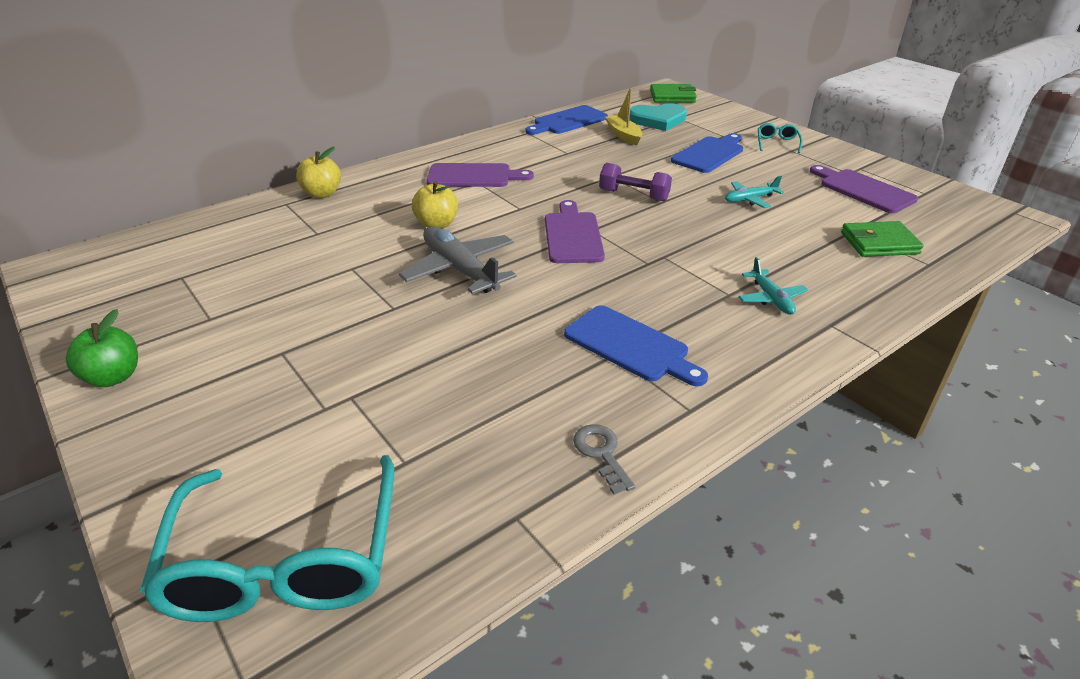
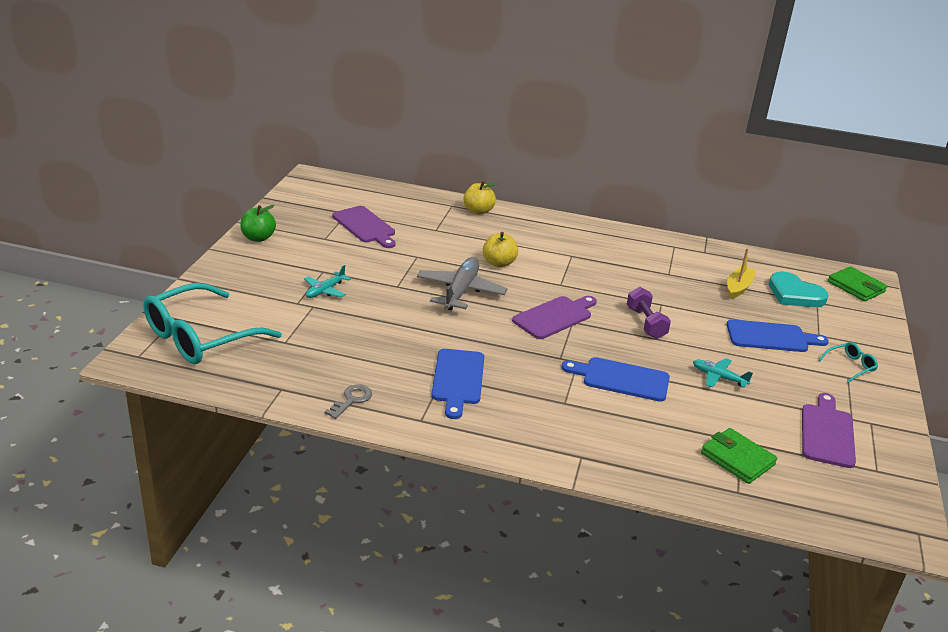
camera: 50 degrees right, 5 degrees down
purple cutting board [426,163,534,187] -> purple cutting board moved to [332,206,396,248]
blue cutting board [525,105,608,135] -> blue cutting board moved to [562,357,670,402]
turquoise plane [738,257,808,315] -> turquoise plane moved to [304,265,351,298]

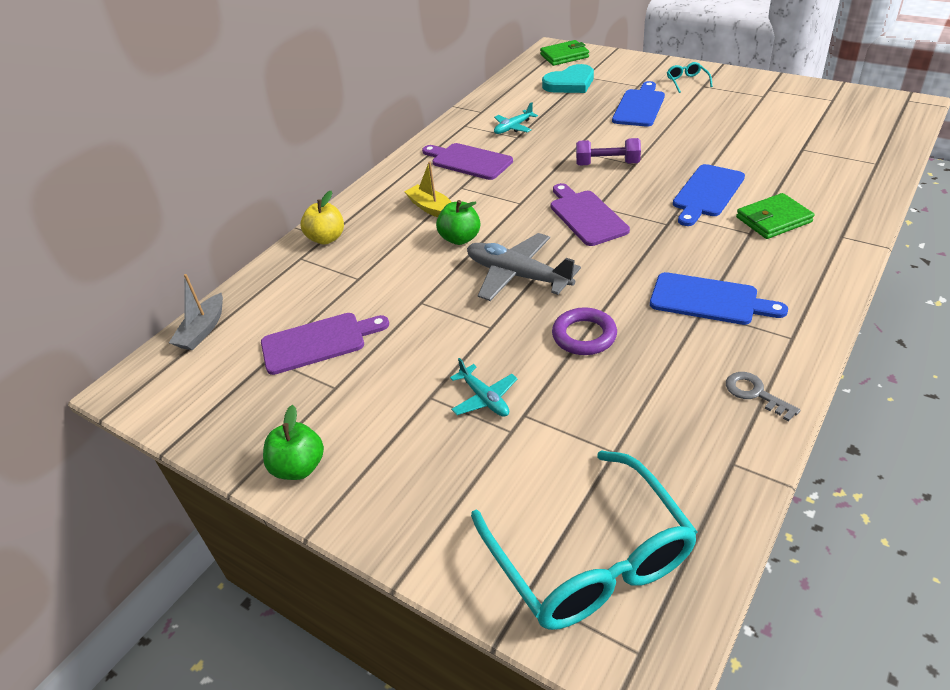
camera: 65 degrees left, 10 degrees up
yellow apple [483,232,518,267] -> green apple [436,200,480,245]
turquoise plane [693,358,753,388] -> turquoise plane moved to [494,102,538,134]
green wallet [701,428,777,484] -> green wallet moved to [736,193,814,239]
yellow boat [727,248,756,299] -> yellow boat moved to [404,162,451,217]
purple cutting board [802,393,856,468] -> purple cutting board moved to [422,143,513,180]
none -> grey boat [169,274,223,350]
none -> purple ring [552,307,617,355]

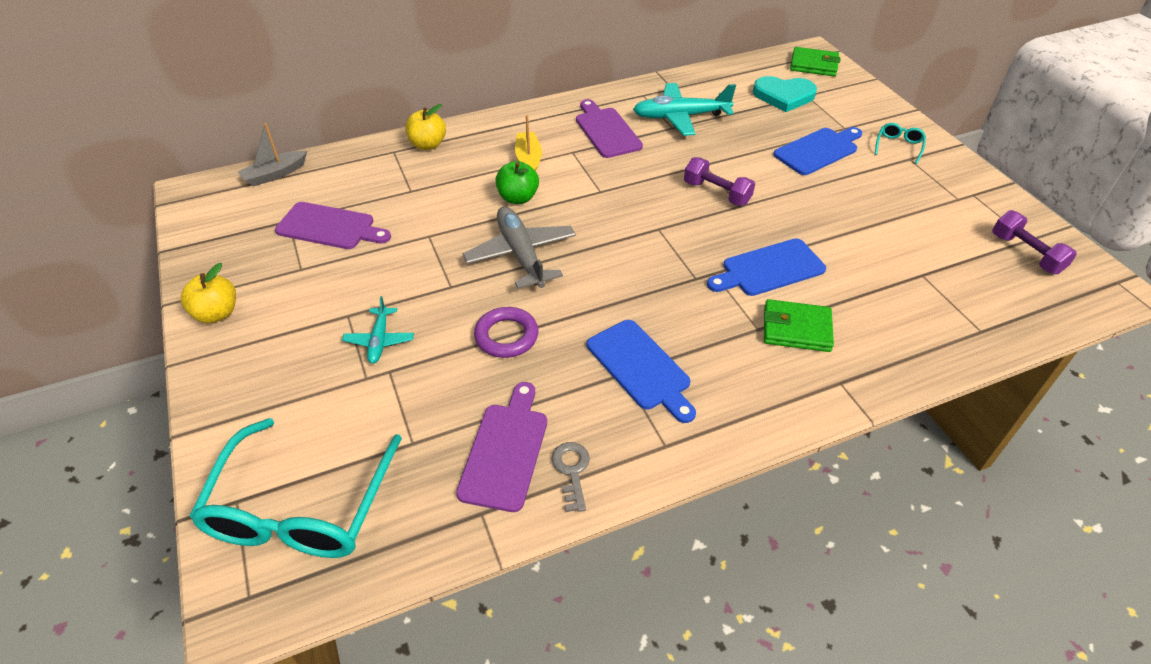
camera: 30 degrees right, 5 degrees up
green apple [263,405,324,480] -> yellow apple [181,263,236,323]
turquoise plane [494,102,538,134] -> turquoise plane [633,83,736,136], size x1.81
purple cutting board [551,183,630,246] -> purple cutting board moved to [456,382,547,512]
none -> purple dumbbell [992,210,1077,274]

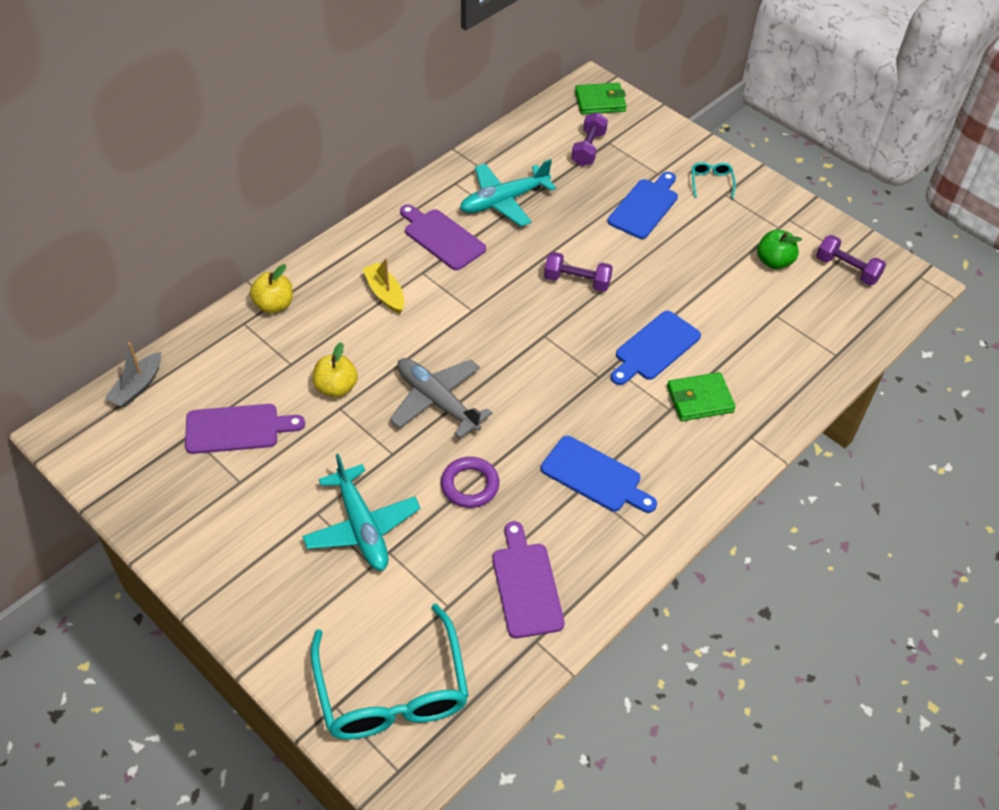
camera: 25 degrees left, 5 degrees up
yellow apple [181,263,236,323] -> yellow apple moved to [313,342,358,397]
turquoise plane [342,296,414,364] -> turquoise plane [302,454,421,571], size x1.81
green apple [495,161,539,204] -> green apple moved to [757,230,802,269]
grey key [552,442,590,512] -> none
turquoise heart [753,76,817,112] -> purple dumbbell [571,112,608,166]

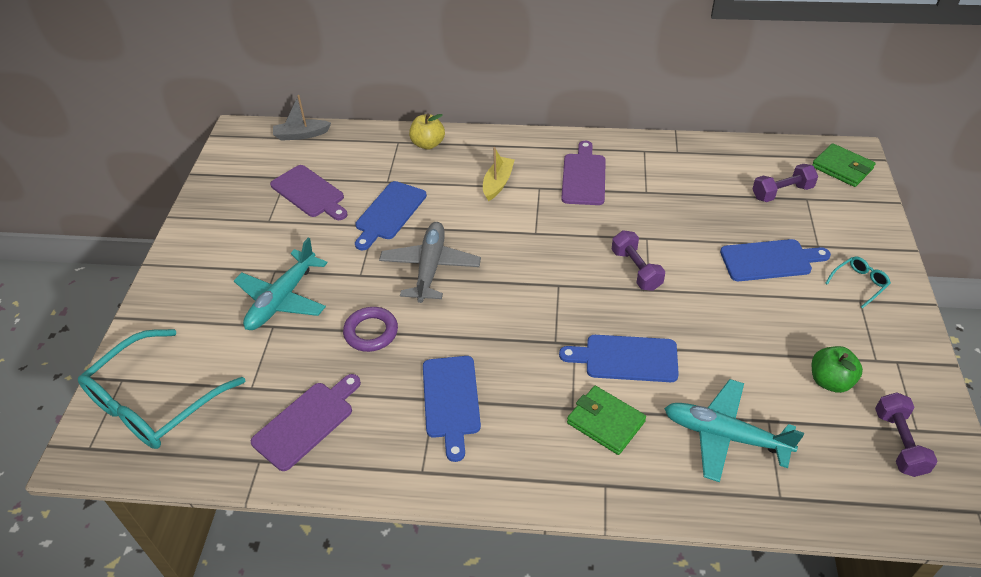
camera: 55 degrees right, 5 degrees down
yellow apple [313,342,358,397] -> blue cutting board [355,181,427,250]
turquoise plane [460,159,556,227] -> turquoise plane moved to [664,379,804,482]

